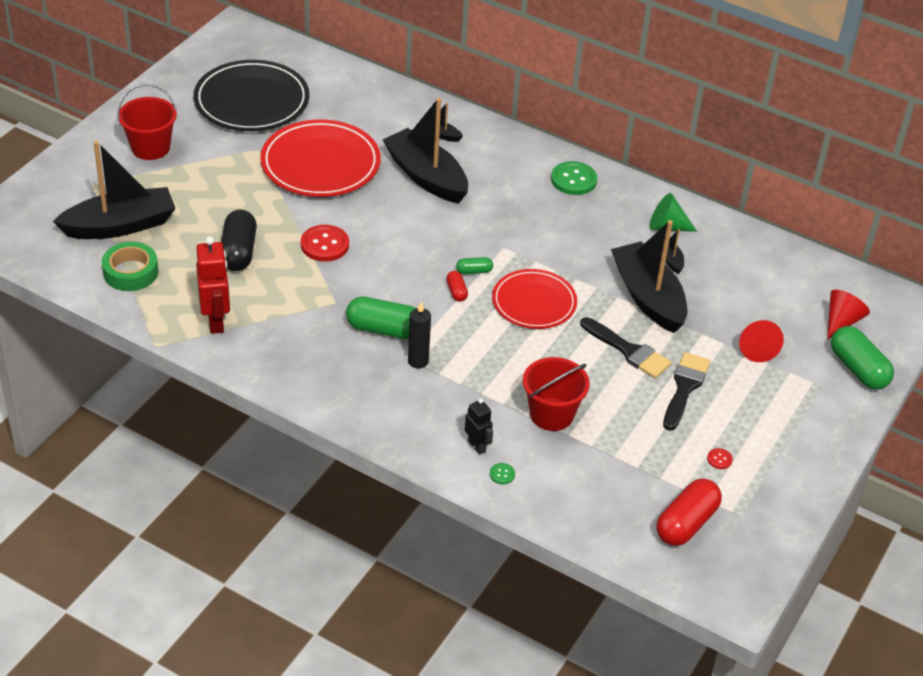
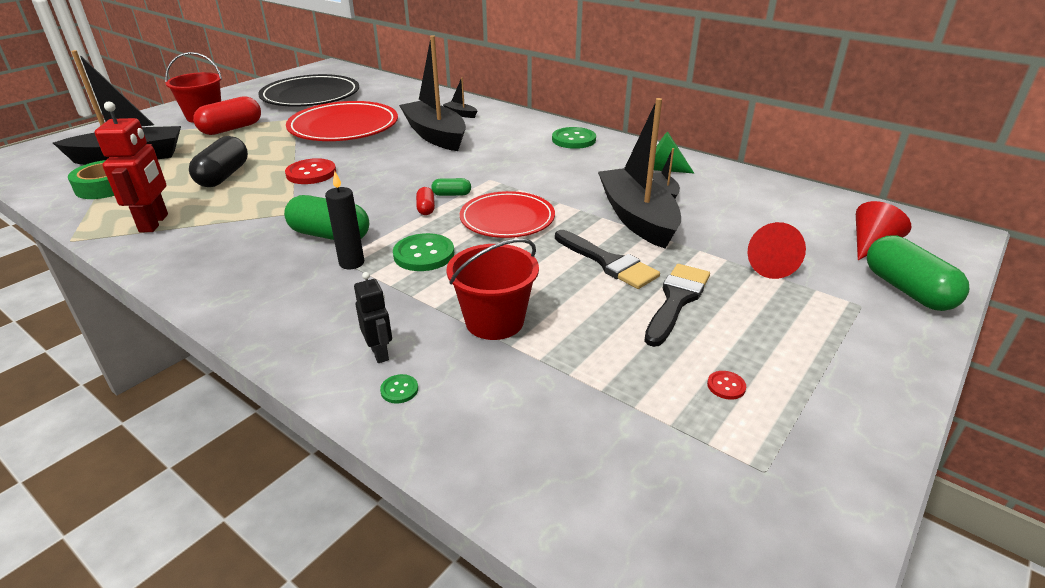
camera: 10 degrees right, 10 degrees down
red capsule [656,478,722,546] -> red capsule moved to [193,96,261,135]
none -> green button [393,233,454,271]

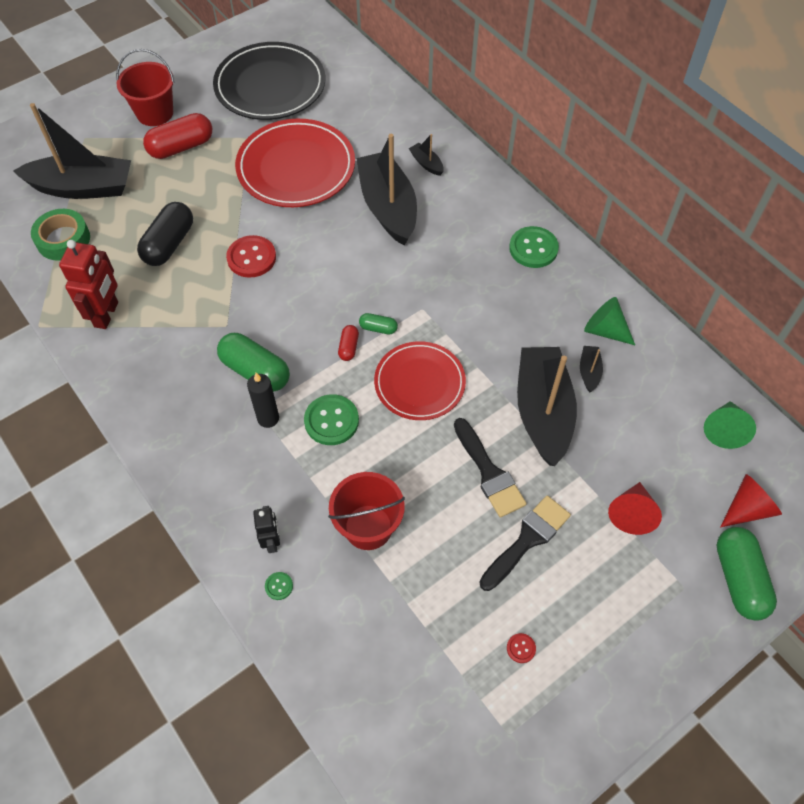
camera: 15 degrees right, 25 degrees up
none -> green cone [704,401,756,449]

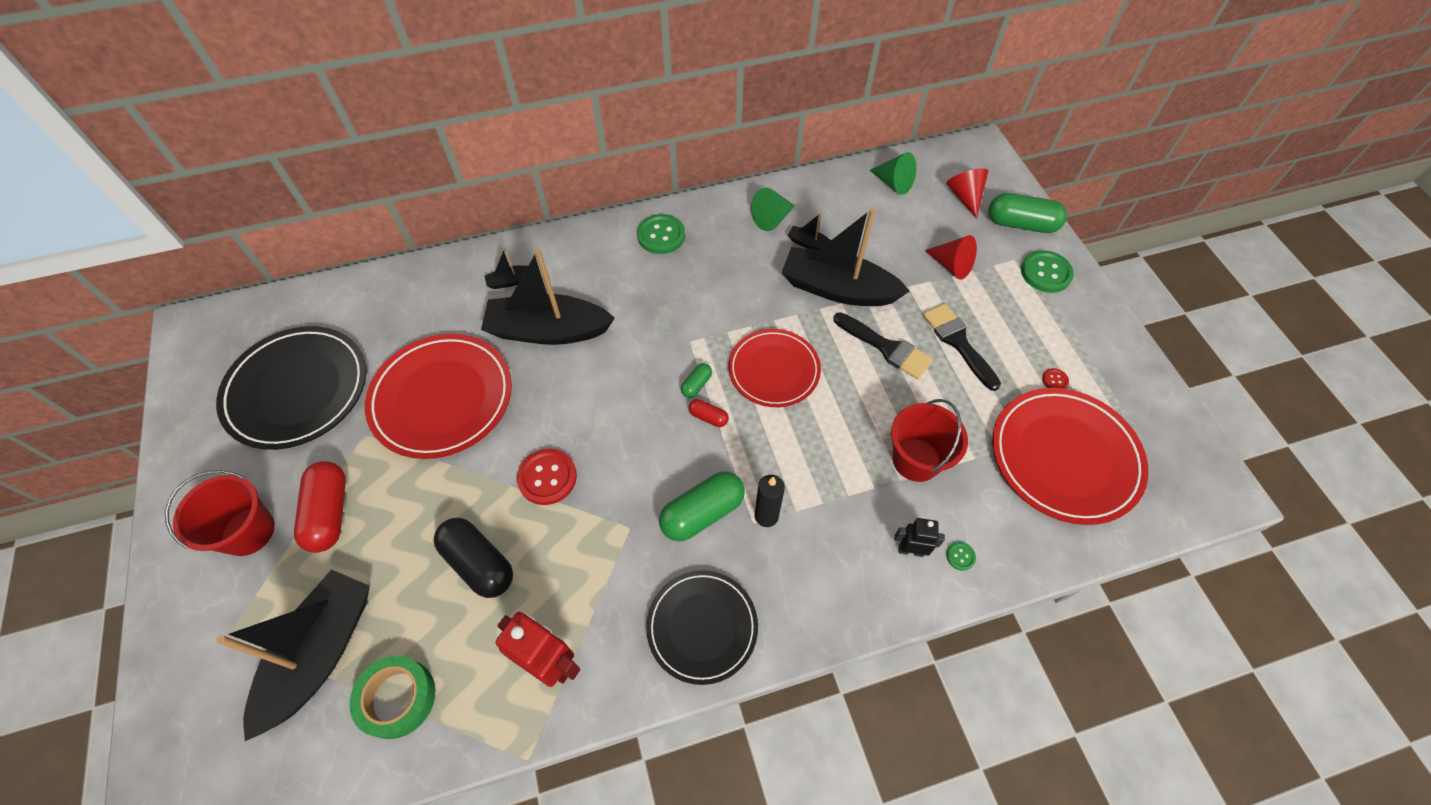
camera: 70 degrees left, 0 degrees up
green button [304,394,359,445] -> green button moved to [1021,250,1074,293]
black brush [454,418,527,518] -> black brush turned 45 degrees clockwise [834,312,933,379]
none -> black plate [646,570,758,685]
none -> red plate [992,388,1149,525]

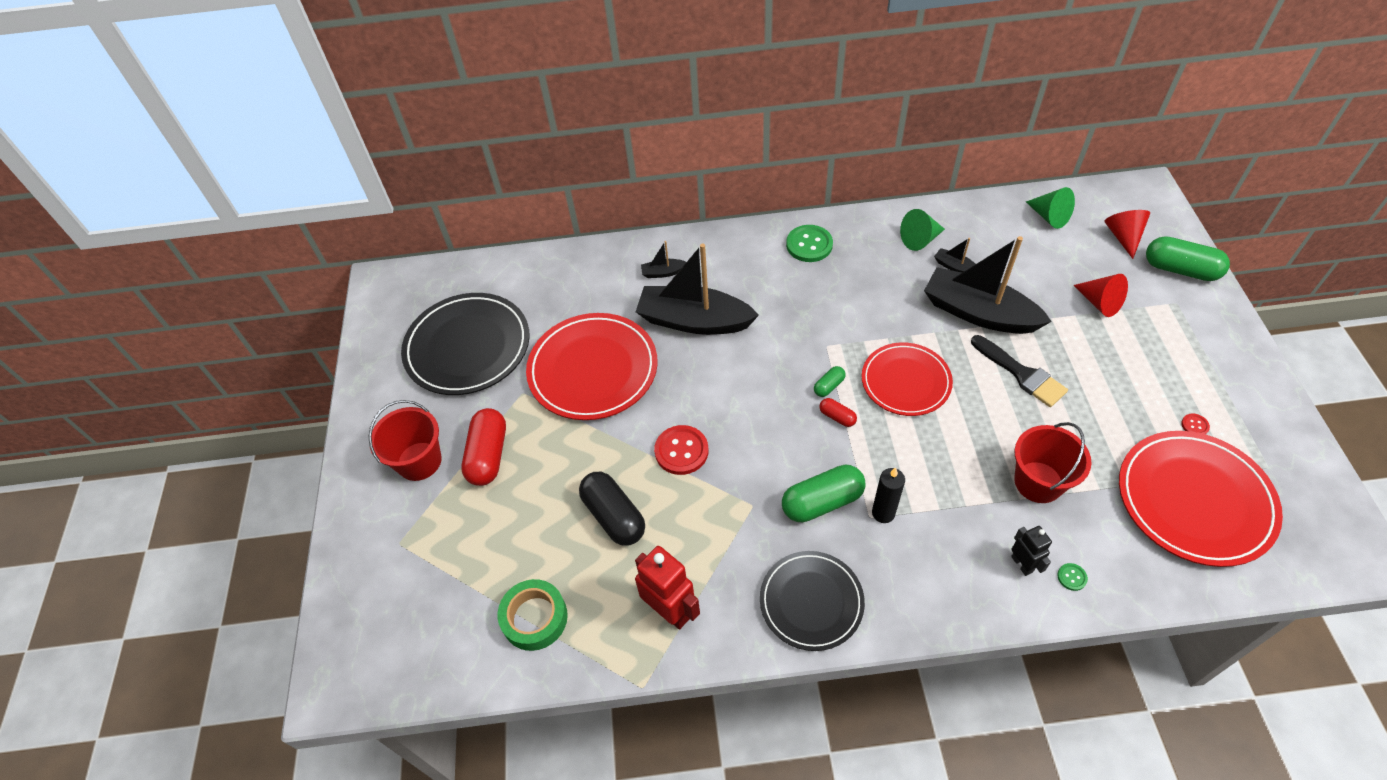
camera: 15 degrees right, 5 degrees down
black boat [217,570,370,741] -> none
black robot [895,518,945,557] -> black robot turned 45 degrees clockwise [1011,526,1052,576]
black brush [922,304,1001,391] -> none
green button [1021,250,1074,293] -> none

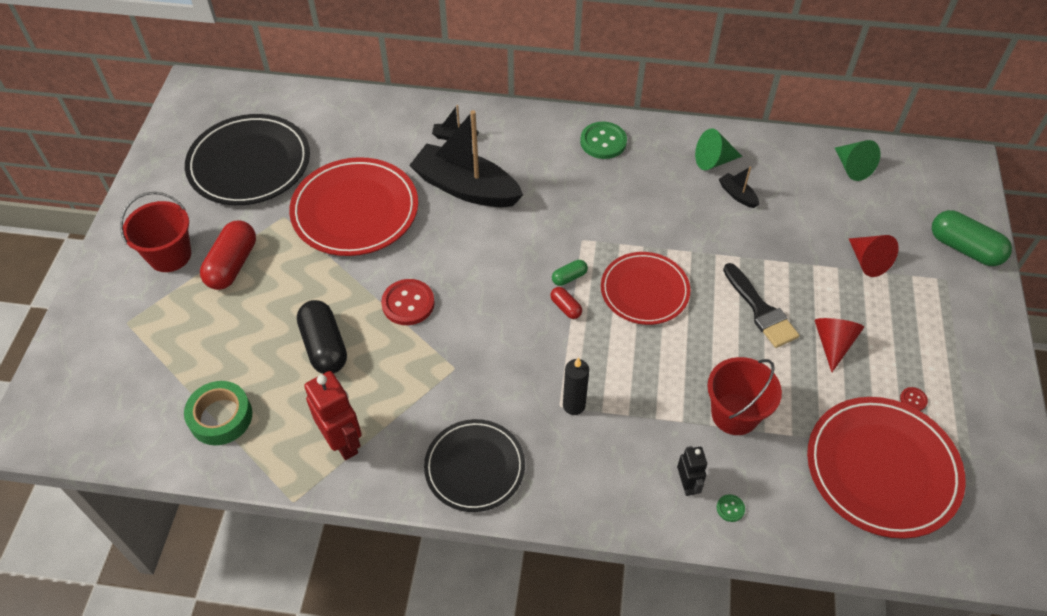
camera: 10 degrees right, 0 degrees up
green capsule [782,465,866,522] -> none
black boat [924,236,1052,334] -> none
red cone [1104,210,1150,259] -> red cone moved to [815,318,864,372]

